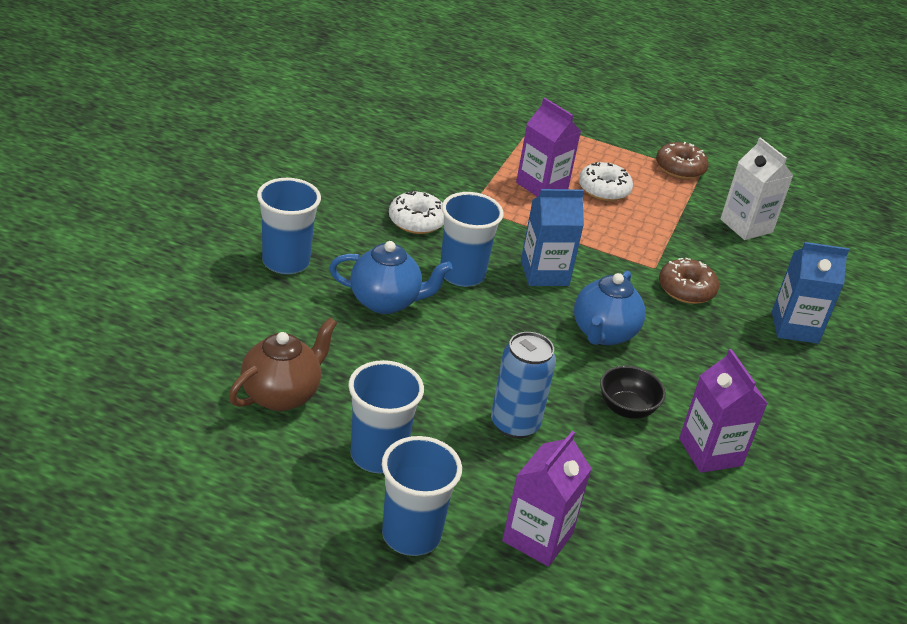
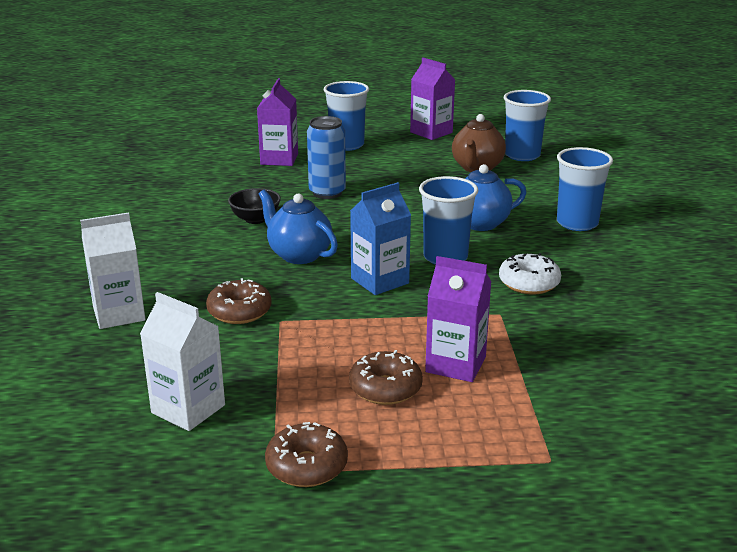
camera: 160 degrees right, 10 degrees down
blue cup [348,360,424,473] -> blue cup moved to [504,90,551,161]
blue teapot [574,271,646,345] -> blue teapot turned 45 degrees counterclockwise [259,190,338,264]
white donut [579,162,633,201] -> brown donut [349,350,423,405]
purple carton [679,349,768,473] -> purple carton moved to [410,57,455,140]
blue carton [772,242,849,344] -> white carton [80,212,145,329]

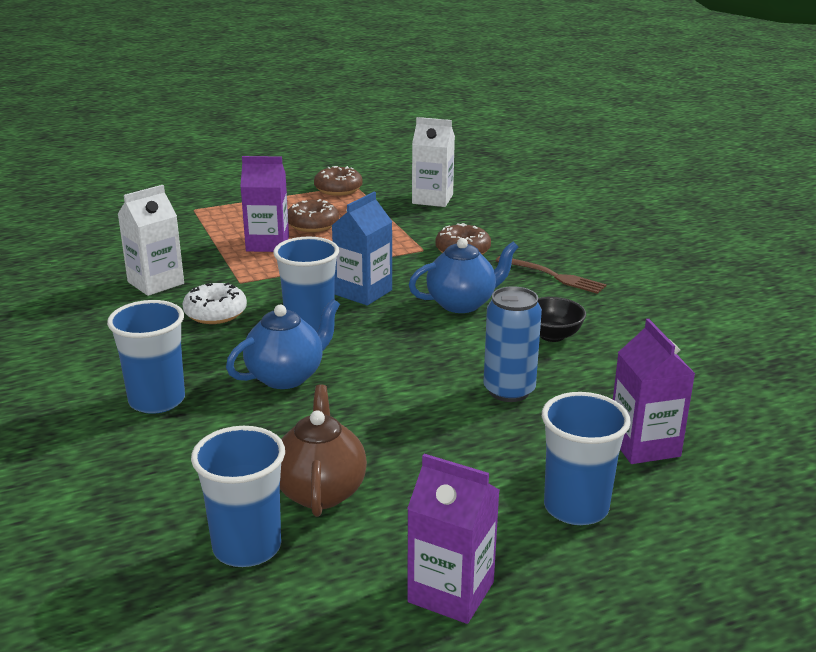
camera: 160 degrees right, 0 degrees up
white carton [80,212,145,329] -> white carton moved to [118,185,184,296]
blue teapot [259,190,338,264] -> blue teapot turned 45 degrees counterclockwise [409,238,518,313]
none -> brown fork [496,256,607,294]

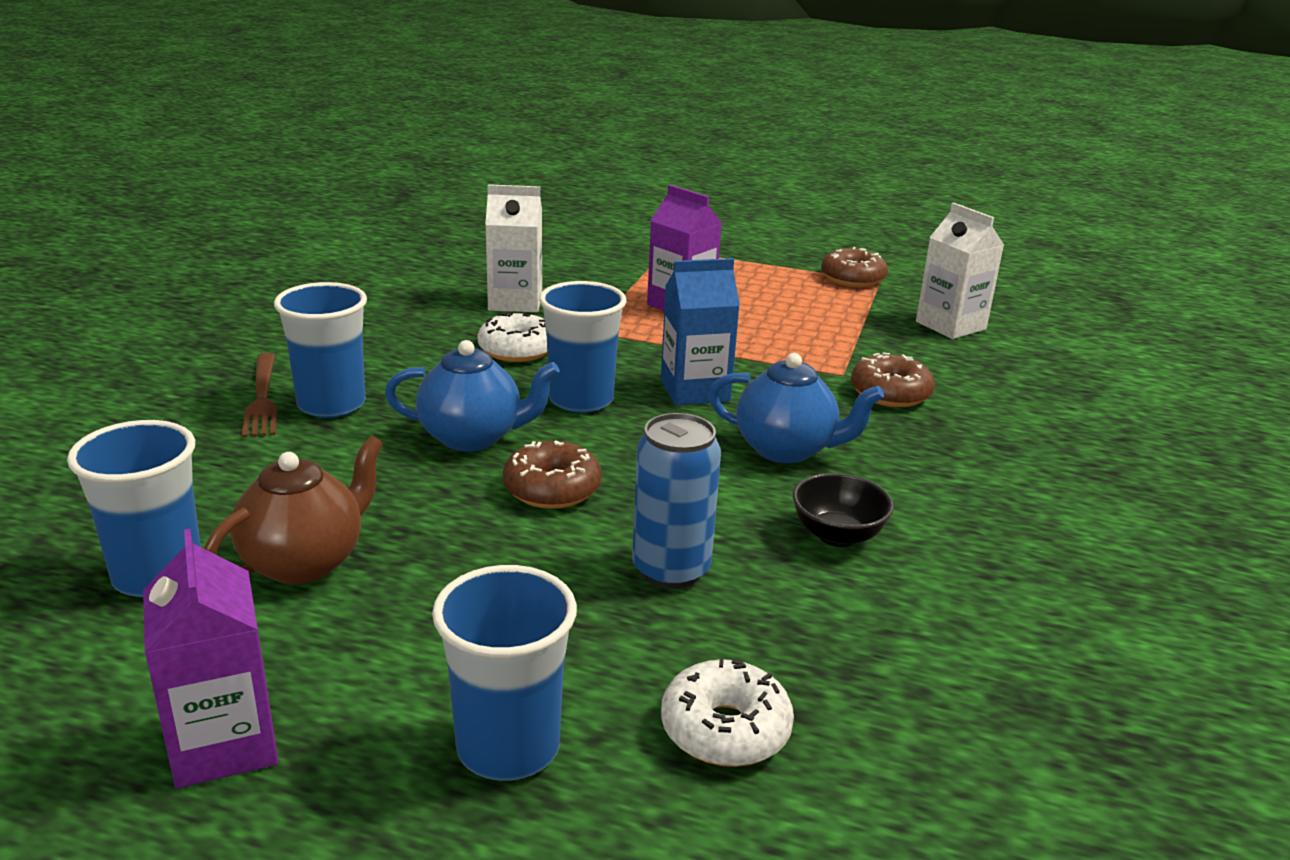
camera: 40 degrees right, 0 degrees up
brown donut [288,199,339,232] -> brown donut moved to [503,440,602,509]
brown fork [496,256,607,294] -> brown fork moved to [242,353,278,438]
purple carton [613,319,695,464] -> white donut [661,658,794,767]

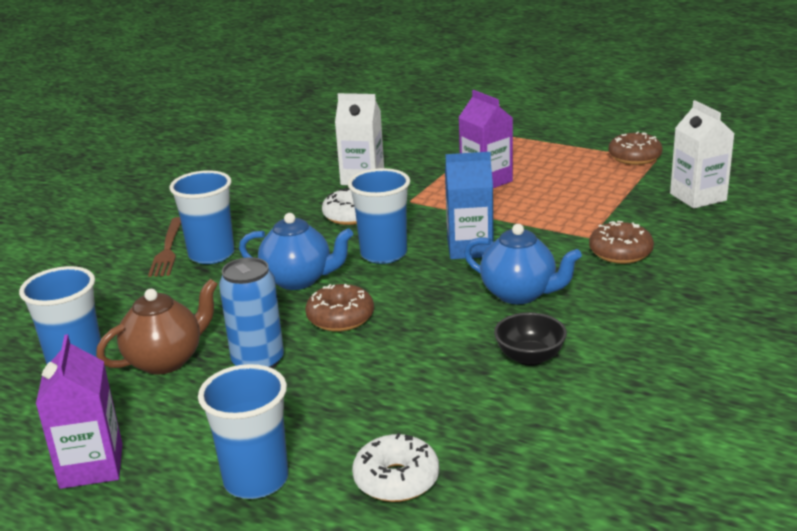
camera: 15 degrees right, 0 degrees up
blue can [632,413,721,589] -> blue can moved to [219,257,284,369]

